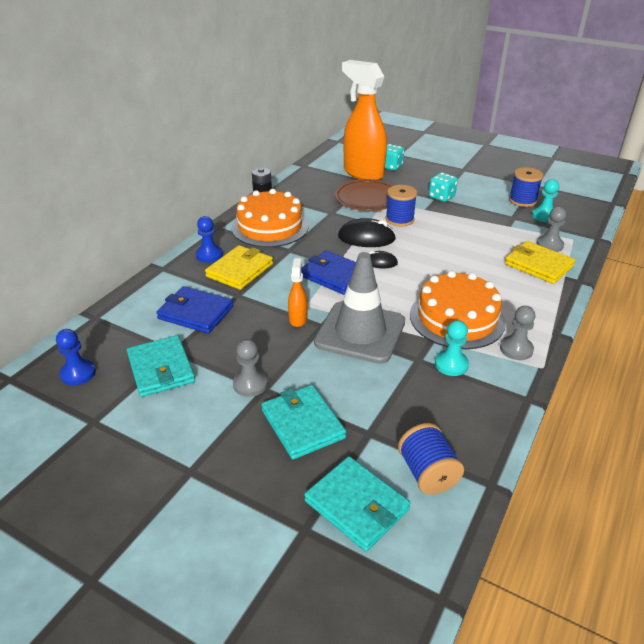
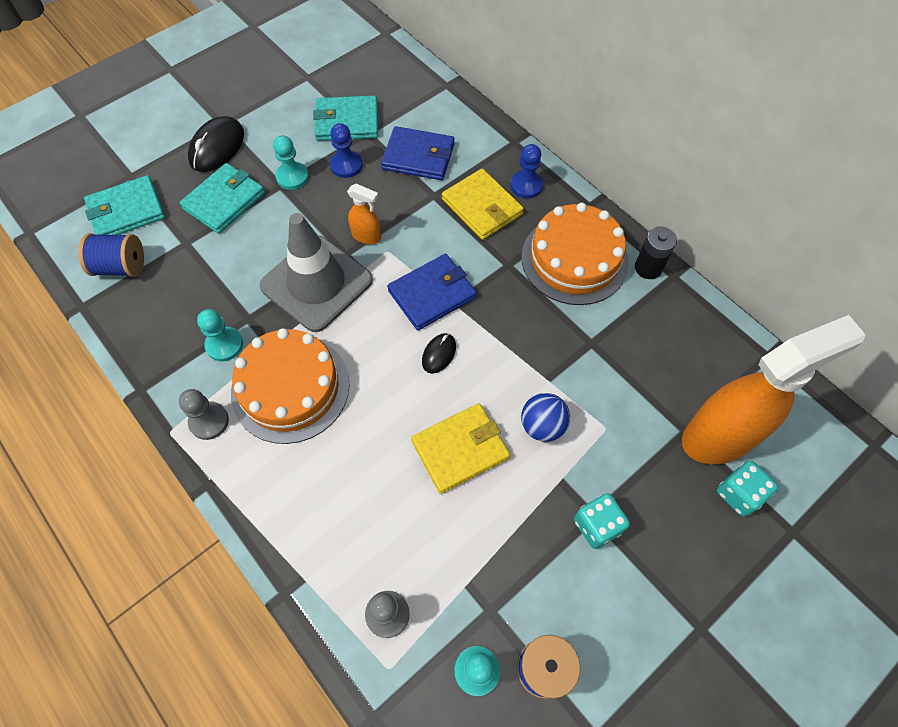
camera: 110 degrees right, 25 degrees up
blue pawn [56,329,96,386] -> blue pawn moved to [330,123,362,178]
blue wallet [156,286,233,334] -> blue wallet turned 60 degrees clockwise [381,126,455,180]
grey pawn [233,339,268,397] -> turquoise pawn [273,135,309,190]
turquoise wallet [261,385,346,460] -> turquoise wallet turned 45 degrees counterclockwise [179,163,265,234]
brown plate [335,179,394,211] -> none
black mouse [338,218,396,247] -> black mouse moved to [188,116,244,172]
blue spool [385,185,417,226] -> blue ball [521,393,570,442]
yellow wallet [505,241,575,284] -> yellow wallet moved to [411,403,510,494]

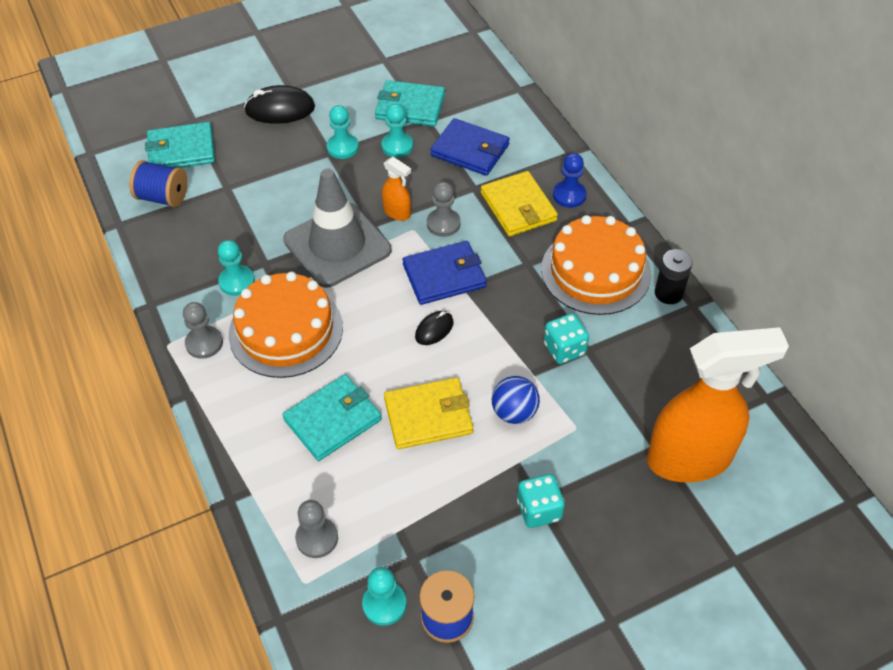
camera: 15 degrees right, 10 degrees down
turquoise wallet [179,163,265,234] -> turquoise wallet moved to [283,374,382,461]
black mouse [188,116,244,172] -> black mouse turned 45 degrees clockwise [244,85,315,124]
blue pawn [330,123,362,178] -> turquoise pawn [381,104,413,158]
turquoise dice [717,461,778,517] -> turquoise dice moved to [544,313,589,364]
none -> grey pawn [427,182,461,237]

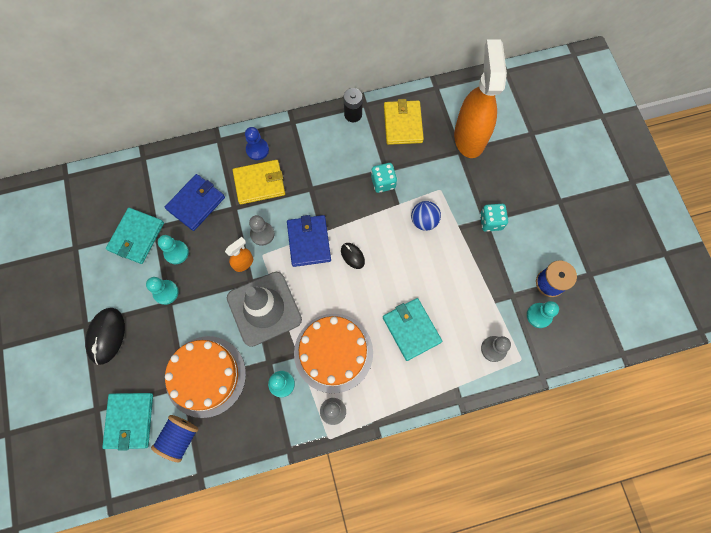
camera: 80 degrees left, 20 degrees up
yellow wallet [384,377,473,449] -> yellow wallet moved to [384,99,424,145]
orange cake [541,215,651,315] -> orange cake moved to [165,336,246,418]

